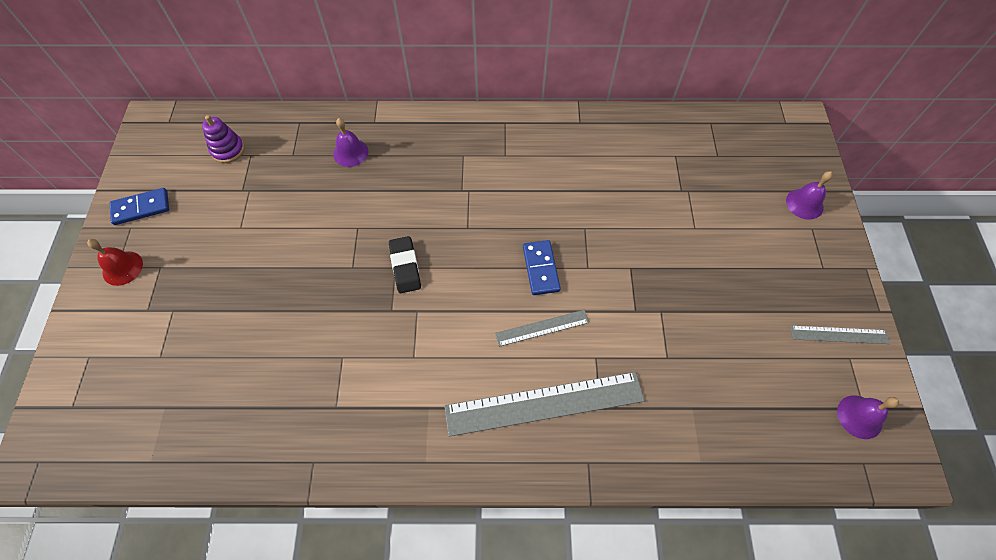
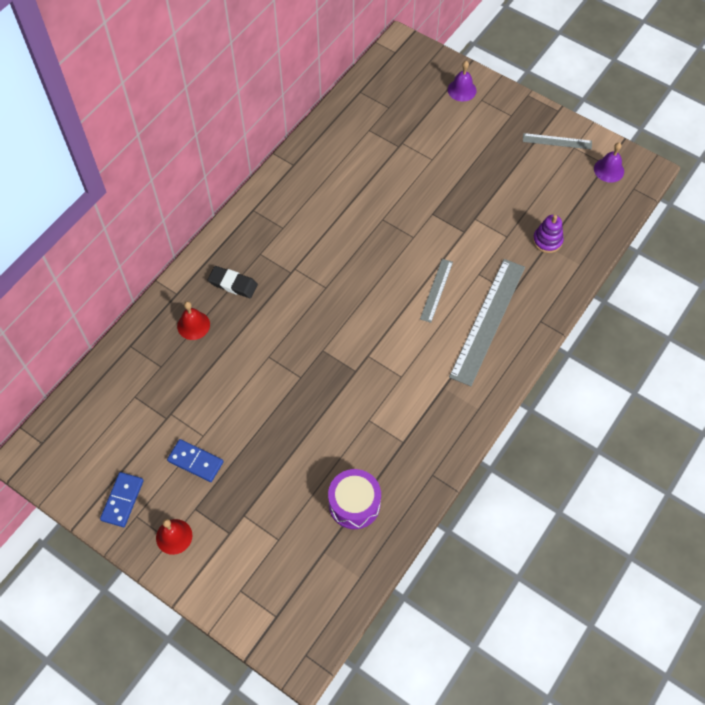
camera: 55 degrees left, 0 degrees up
purple stacking toy [202,115,245,163] -> purple stacking toy moved to [533,215,564,253]
purple bell [333,118,368,167] -> red bell [177,301,210,340]
black eraser [389,236,421,293] -> black eraser moved to [208,266,258,298]
blue domino [523,240,561,295] -> blue domino moved to [167,439,224,482]
grey ruler [790,325,890,344] -> grey ruler turned 60 degrees clockwise [523,133,592,149]
none -> purple drum [328,469,381,529]

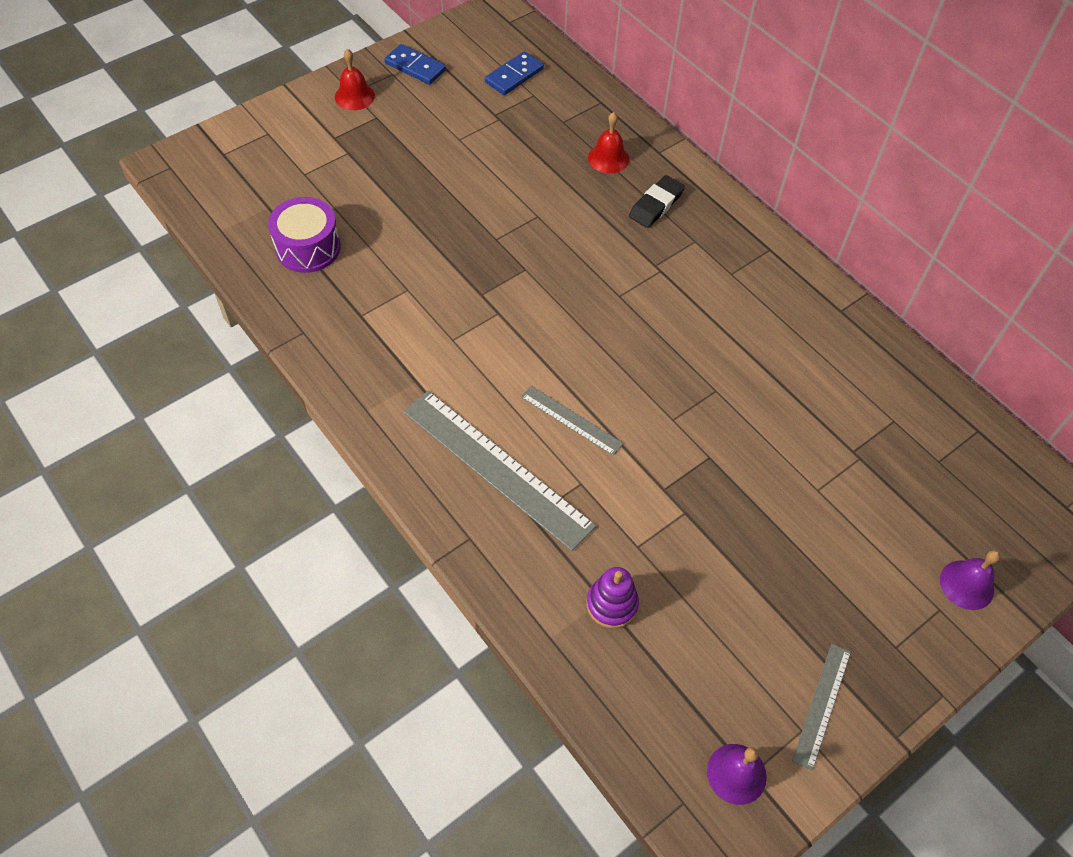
camera: 105 degrees right, 5 degrees down
blue domino [167,439,224,482] -> blue domino moved to [485,51,544,95]

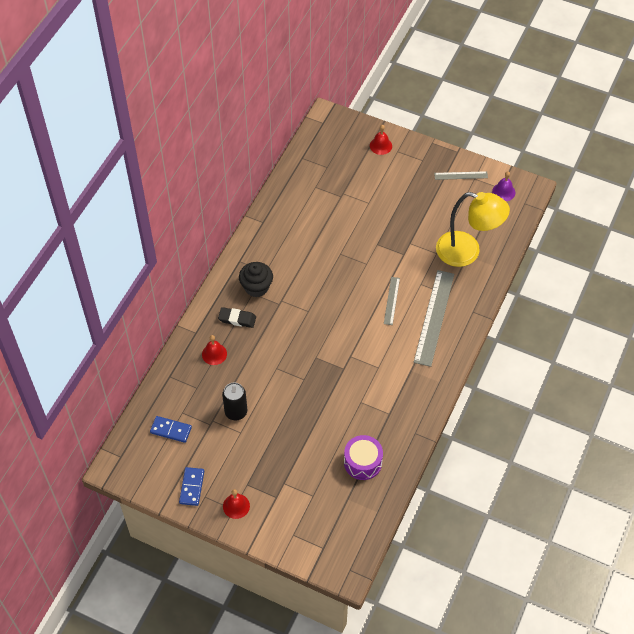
camera: 115 degrees left, 0 degrees up
purple stacking toy [586,567,639,628] -> yellow lamp [436,192,510,267]
purple bell [940,550,1000,610] -> red bell [370,125,392,155]
none -> black can [222,383,247,421]
none -> black cupcake [239,262,273,297]

